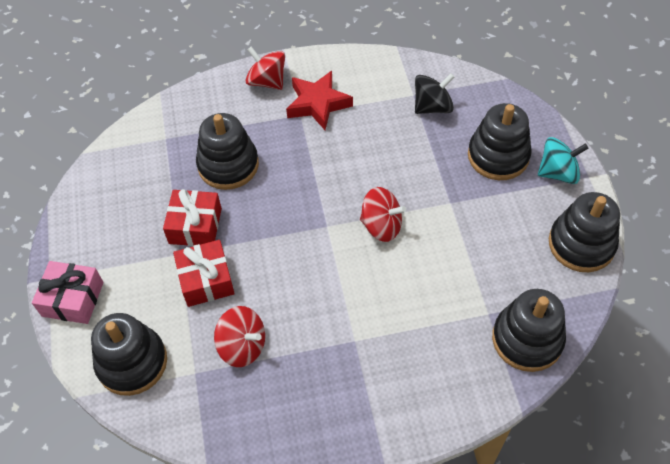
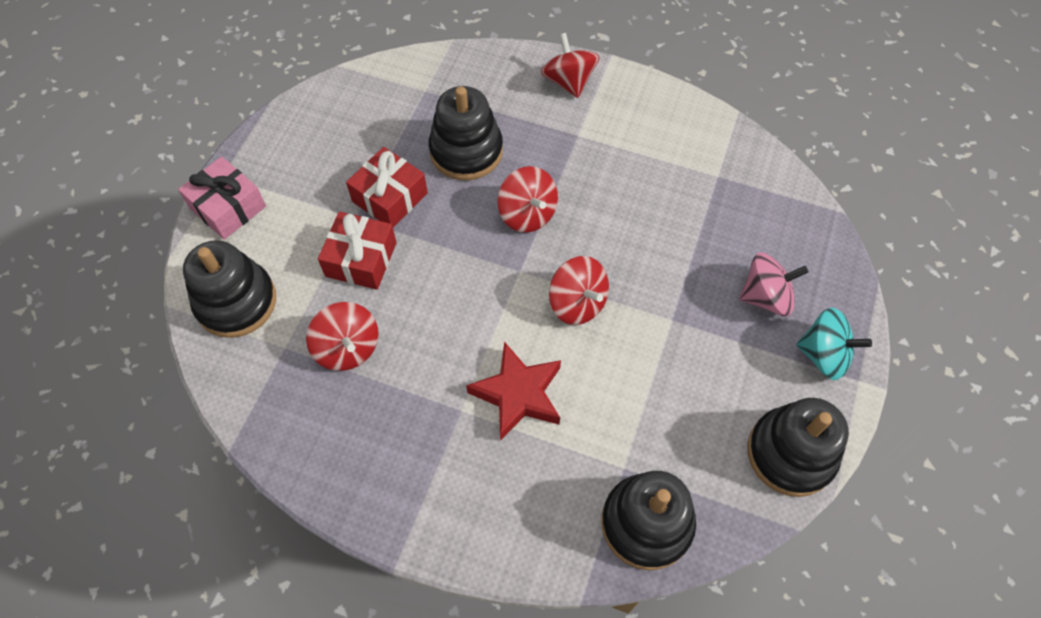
camera: 30 degrees right, 5 degrees up
red star [286,71,353,130] -> red star moved to [466,341,561,441]
black spinning top [415,73,455,114] -> none
black stacking toy [468,103,532,180] -> pink spinning top [739,252,809,316]
none -> red spinning top [498,166,558,233]

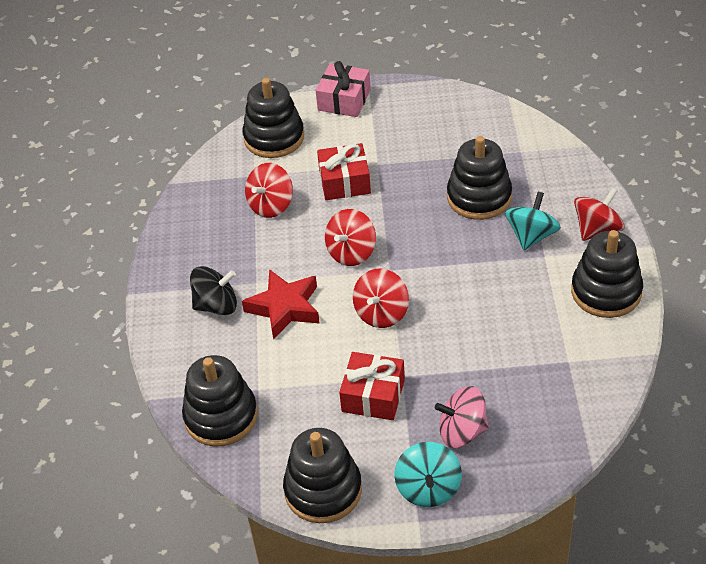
camera: 70 degrees right, 15 degrees down
red gift [346,147,428,228] -> red gift moved to [339,352,405,420]
red spinning top [498,166,558,233] -> red spinning top moved to [325,209,376,266]
pink spinning top [739,252,809,316] -> pink spinning top turned 120 degrees clockwise [435,386,489,448]
none -> black spinning top [190,266,237,315]
none -> turquoise spinning top [505,191,561,250]
none -> black stacking toy [571,230,643,318]

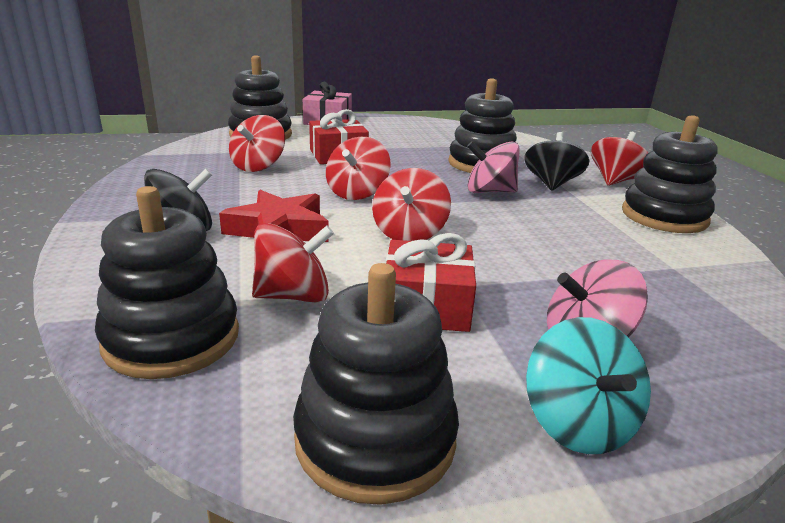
camera: 15 degrees left, 20 degrees down
turquoise spinning top [505,191,561,250] -> black spinning top [524,132,589,191]
none -> red spinning top [252,223,334,303]
none -> pink spinning top [467,141,520,193]

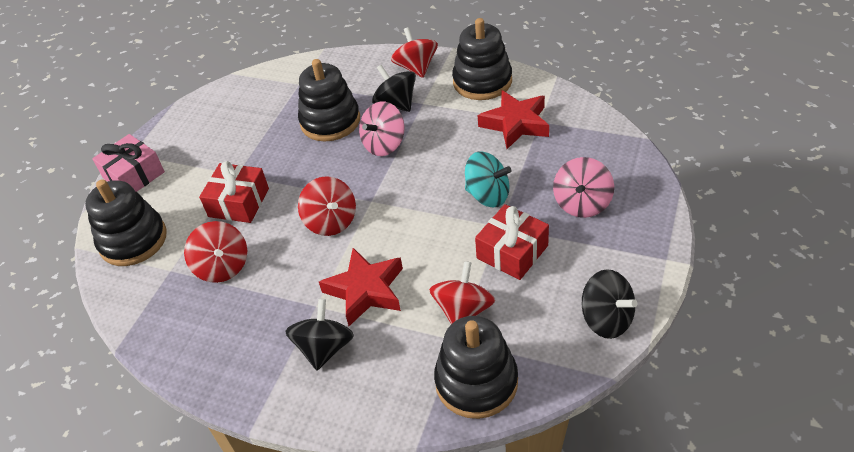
camera: 50 degrees left, 20 degrees up
black stacking toy [293,263,459,505] -> black spinning top [582,269,637,339]
red spinning top [372,168,451,241] -> none
turquoise spinning top [526,317,651,454] -> turquoise spinning top moved to [465,152,511,207]
none -> red star [478,90,549,149]

